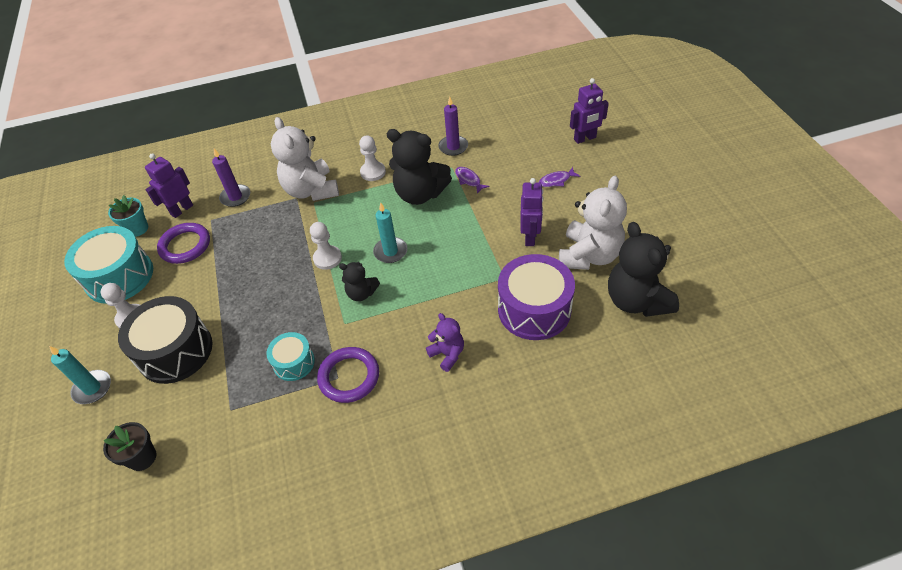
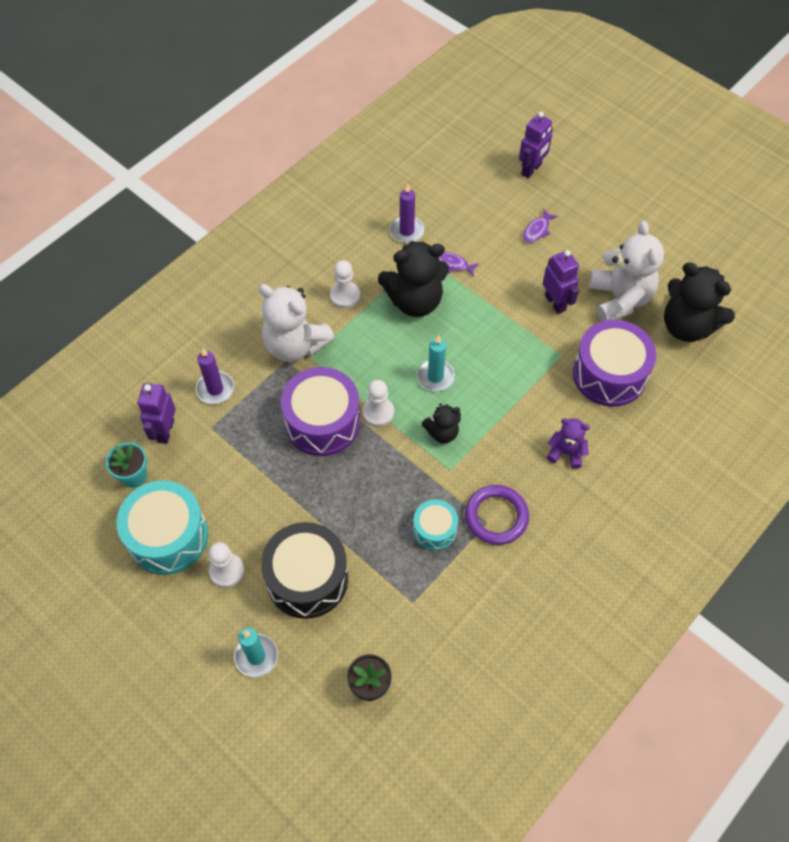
camera: 35 degrees left, 10 degrees up
purple ring [157,223,210,264] -> none
none -> purple drum [281,367,361,456]

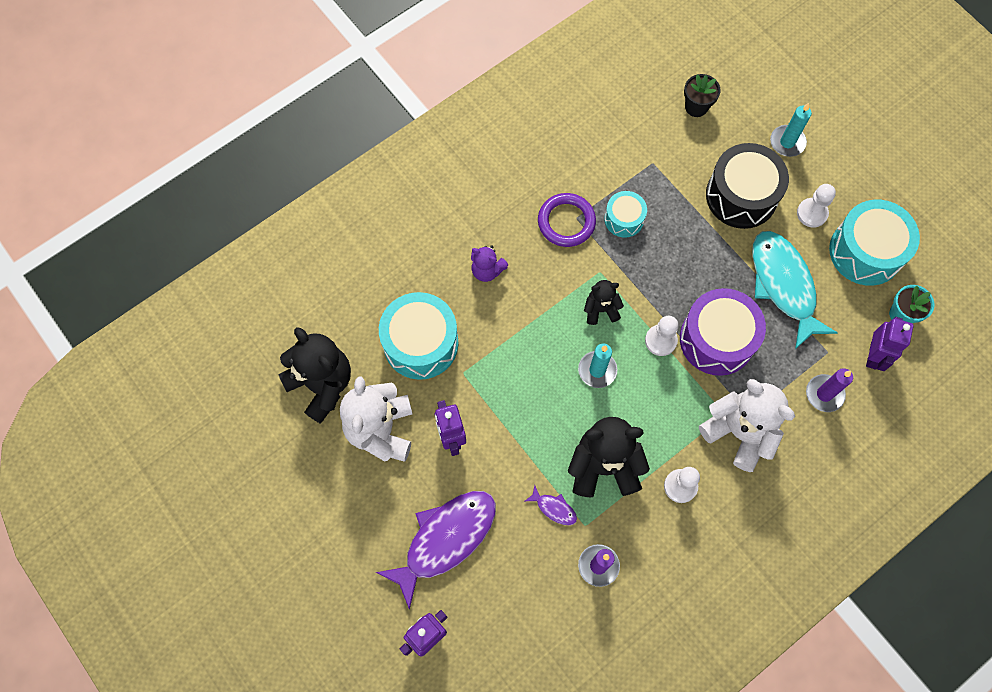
camera: 170 degrees left, 10 degrees up
purple fish [523,209,558,243] -> purple fish [376,491,496,610], size x2.44
purple drum [573,320,656,407] -> turquoise drum [379,292,459,380]
none -> turquoise fish [752,231,838,349]

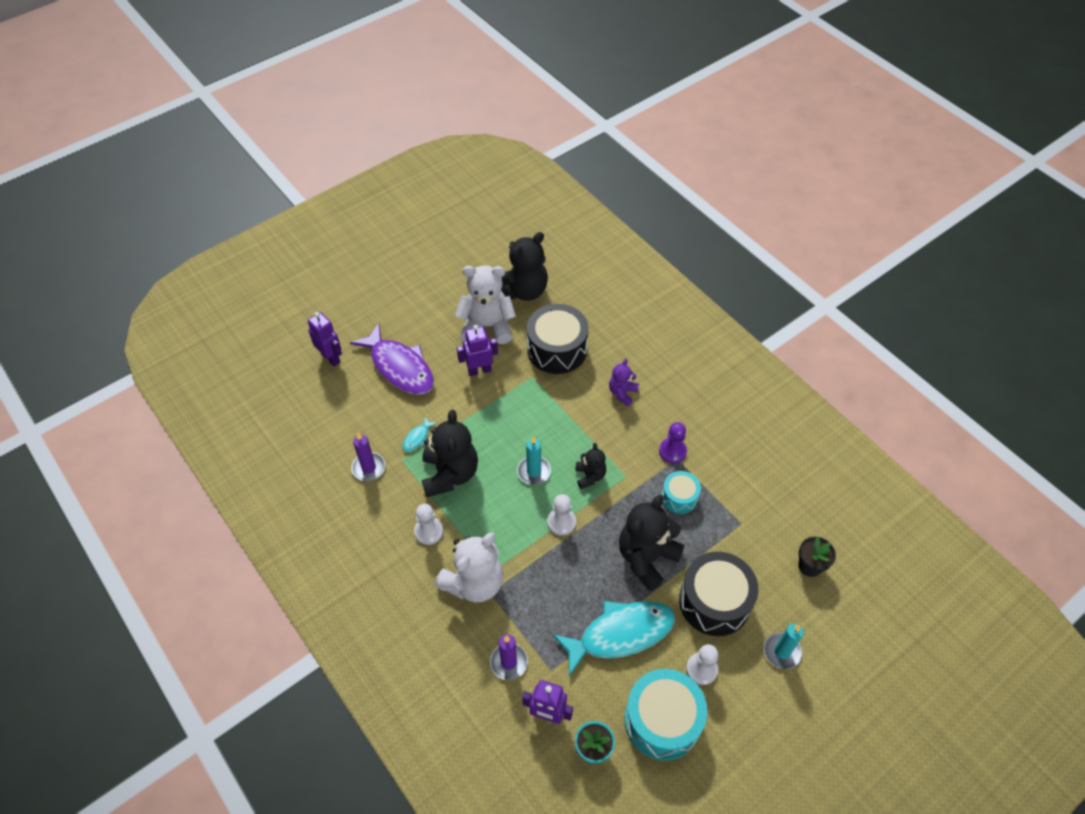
camera: 90 degrees right, 15 degrees down
turquoise drum [379,292,459,380] -> black drum [527,304,589,374]
purple fish [525,485,577,525] -> turquoise fish [403,417,438,452]
purple ring [538,193,596,247] -> purple pawn [659,422,687,463]
purple drum [680,288,766,376] -> none
none -> black teddy bear [619,495,685,591]

